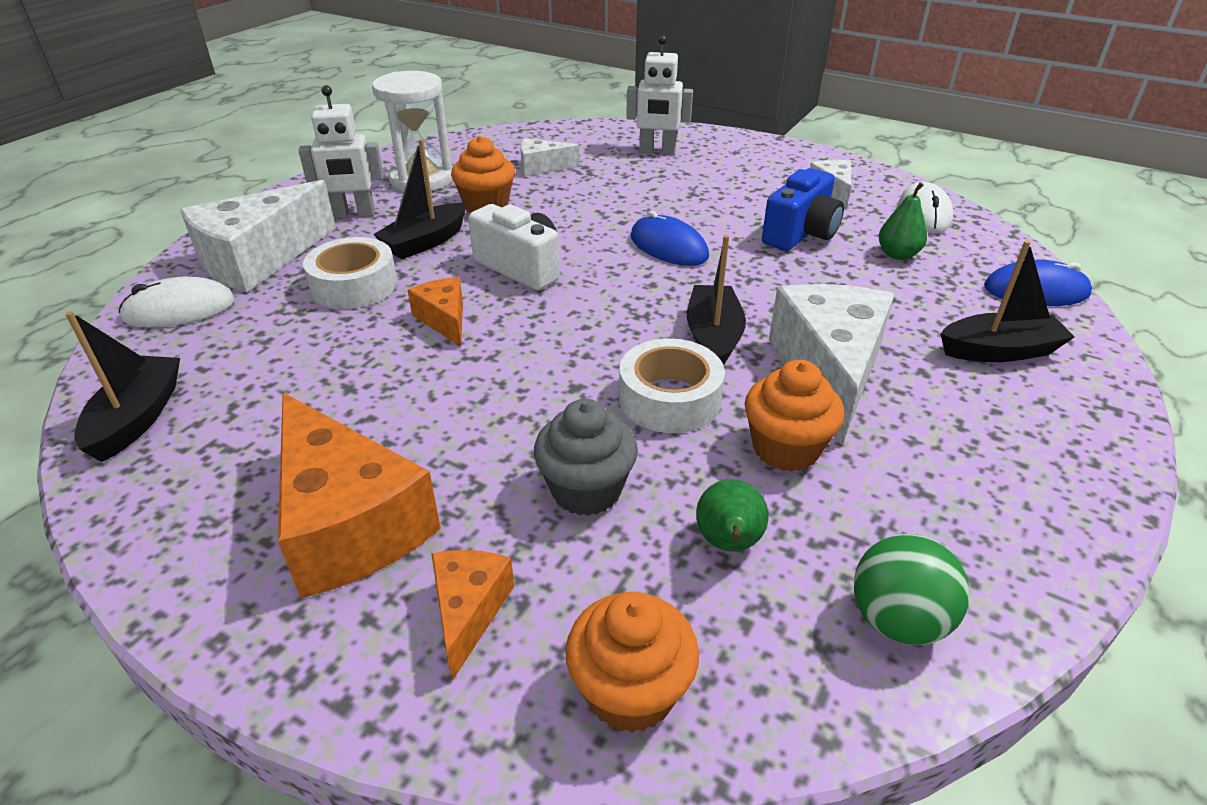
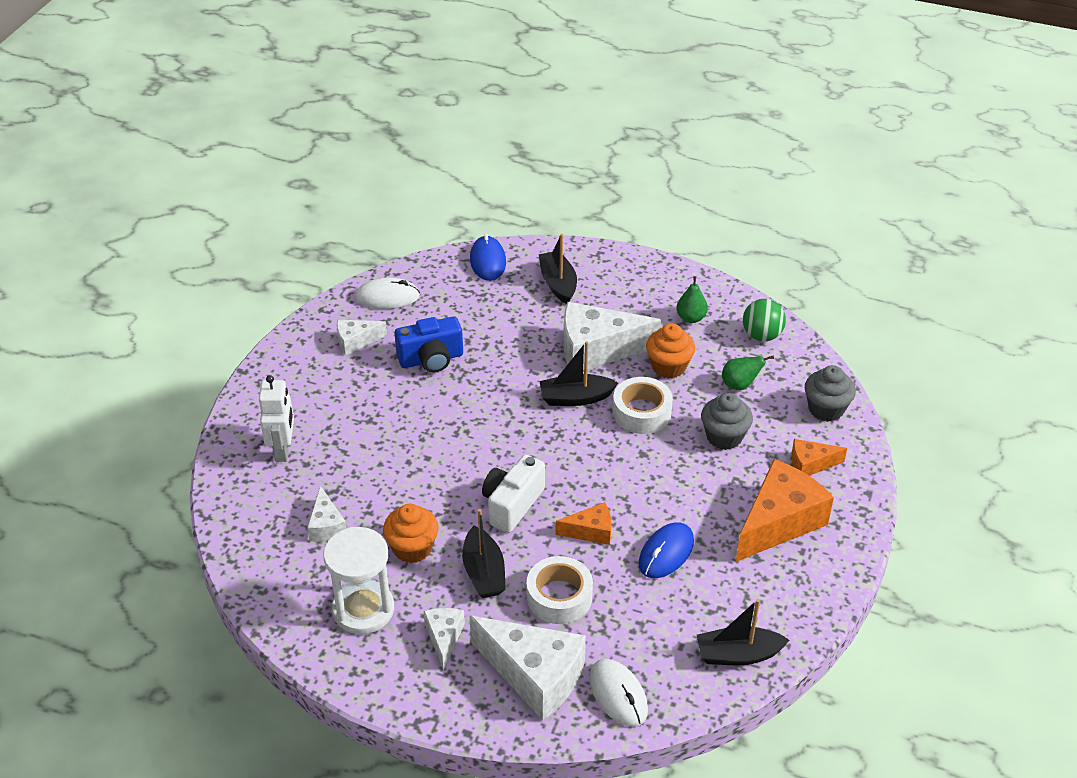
camera: 100 degrees left, 5 degrees up
white robot [298,85,384,219] -> white cheese [424,608,465,670]
black boat [373,139,467,259] -> black boat turned 45 degrees clockwise [462,509,506,598]
orange cheese [408,277,463,347] -> orange cheese turned 150 degrees counterclockwise [555,502,611,545]
orange cupcake [565,592,699,733] -> grey cupcake [805,365,856,422]
blue mouse [631,211,709,266] -> blue mouse moved to [639,522,694,578]
blue camera [762,168,844,251] -> blue camera turned 135 degrees clockwise [395,317,463,373]
green pear [879,182,927,260] -> green pear moved to [676,276,708,323]

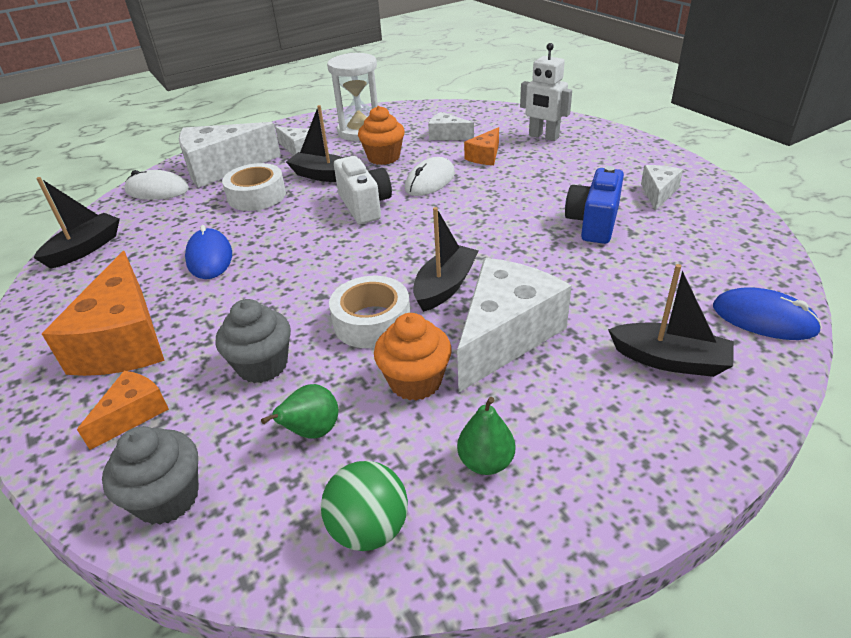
camera: 130 degrees right, 5 degrees down
white mouse [355,278,420,309] -> white mouse moved to [405,157,455,196]
orange cheese [555,502,611,545] -> orange cheese moved to [464,127,499,165]

